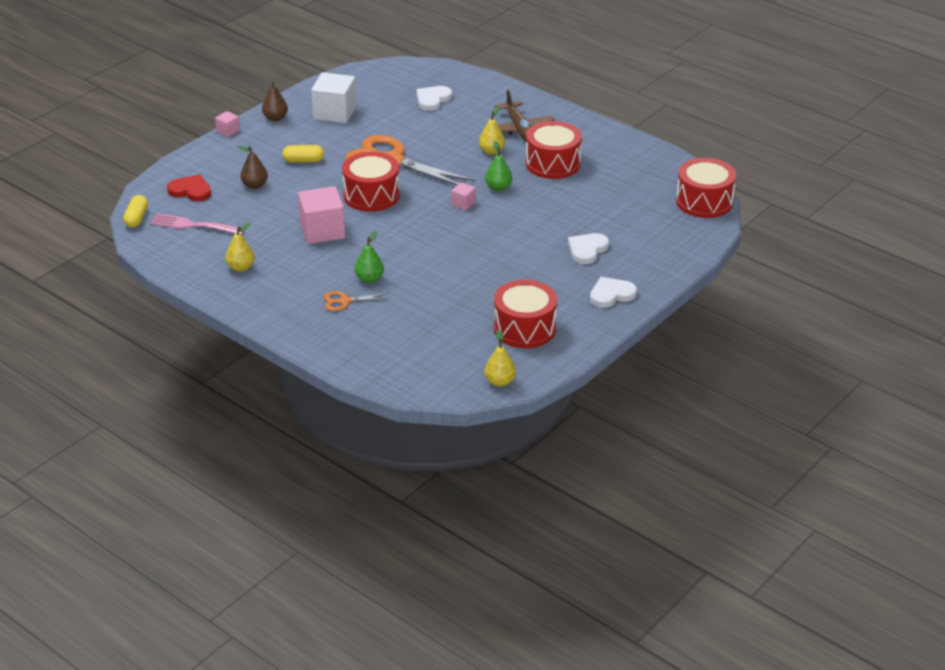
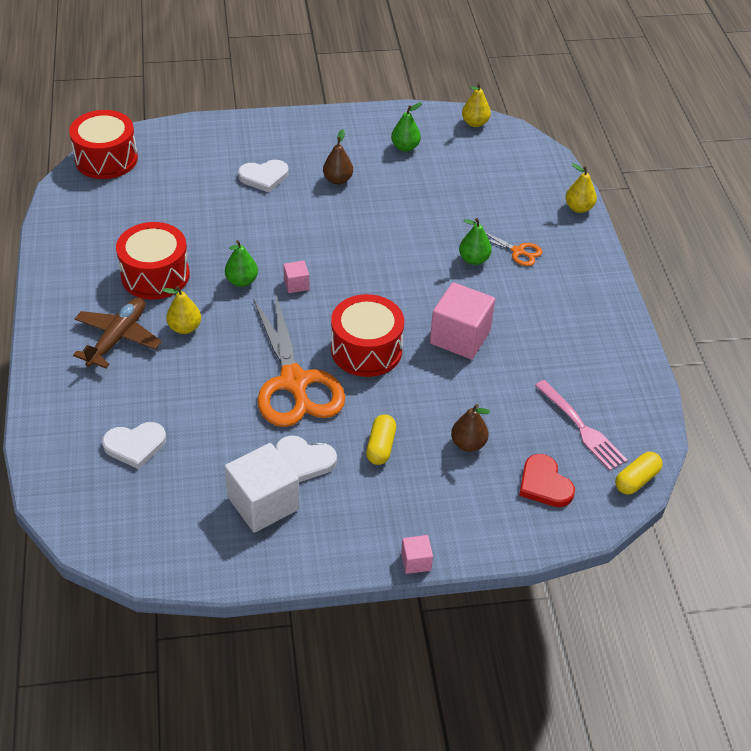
camera: 140 degrees left, 10 degrees up
yellow pear [225,223,255,272] -> yellow pear moved to [565,163,597,213]
brown pear [262,81,288,121] -> brown pear moved to [323,129,353,185]
yellow capsule [282,145,324,162] -> yellow capsule turned 60 degrees clockwise [366,414,396,465]
red drum [494,280,557,348] -> green pear [391,102,422,152]
white heart [590,277,637,308] -> white heart moved to [276,436,337,482]

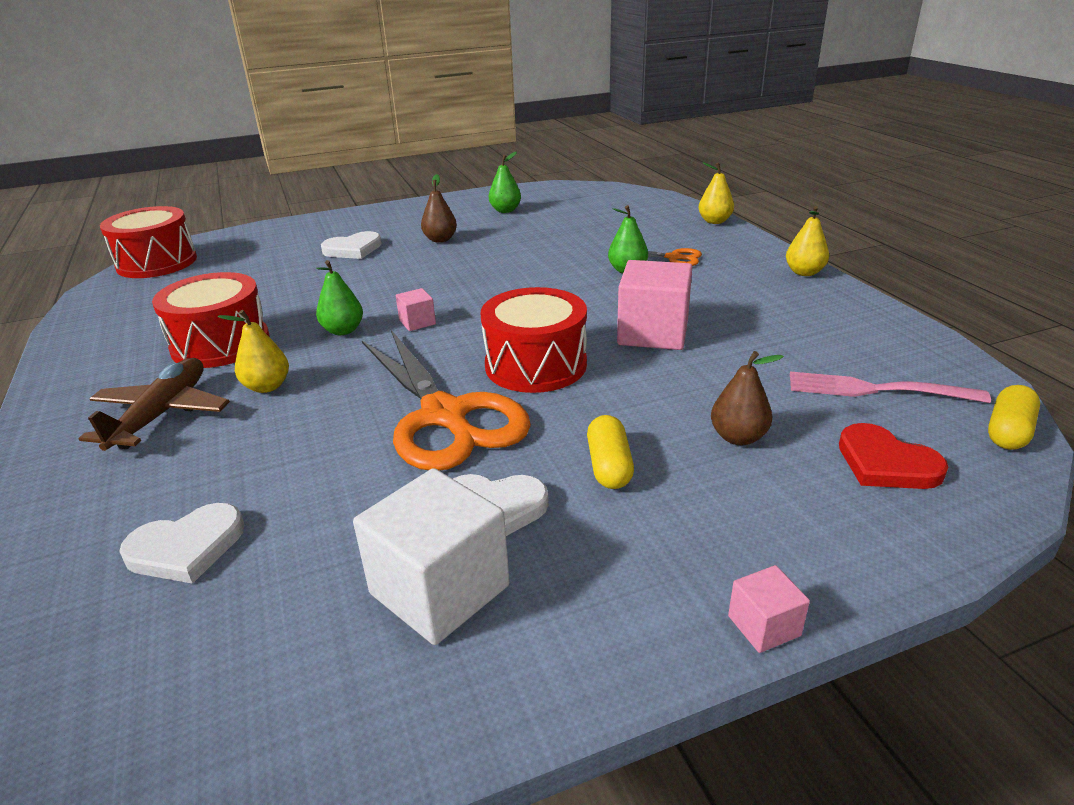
camera: 10 degrees left, 15 degrees down
yellow pear [462,83,491,127] -> yellow pear moved to [786,206,829,276]
pink fork [535,380,627,471] -> pink fork turned 150 degrees clockwise [790,372,991,403]

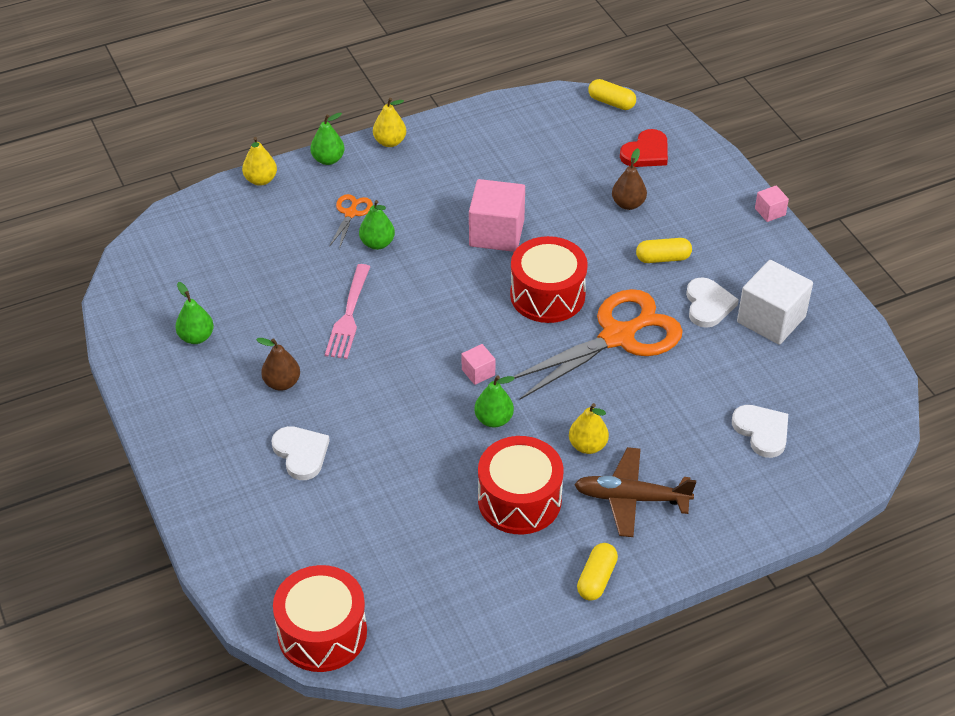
camera: 95 degrees left, 15 degrees up
pink fork [790,372,991,403] -> pink fork moved to [325,264,370,359]
none -> green pear [310,112,344,165]
none -> yellow capsule [577,543,618,601]

